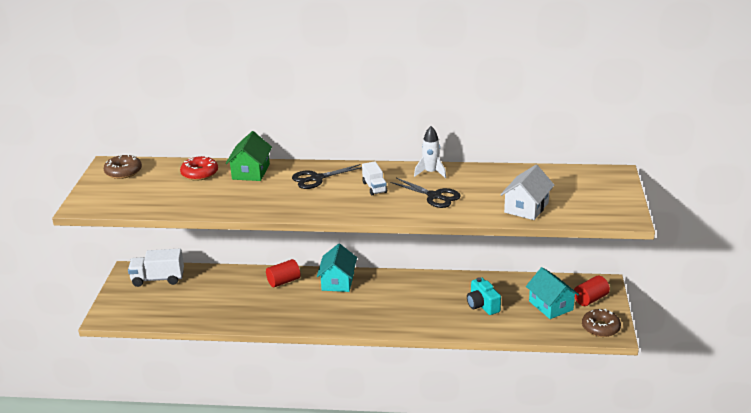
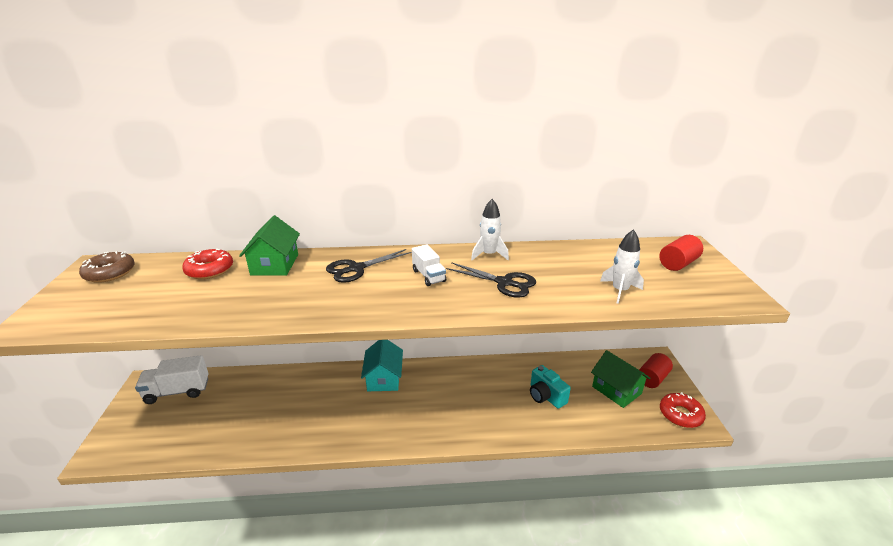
camera: 10 degrees left, 0 degrees up
red cylinder [266,259,300,288] -> red cylinder moved to [659,235,703,271]
white house [500,165,555,220] -> white rocket [600,229,644,304]
turquoise house [526,267,579,319] -> green house [591,350,650,408]
brown donut [582,309,621,337] -> red donut [660,392,706,428]

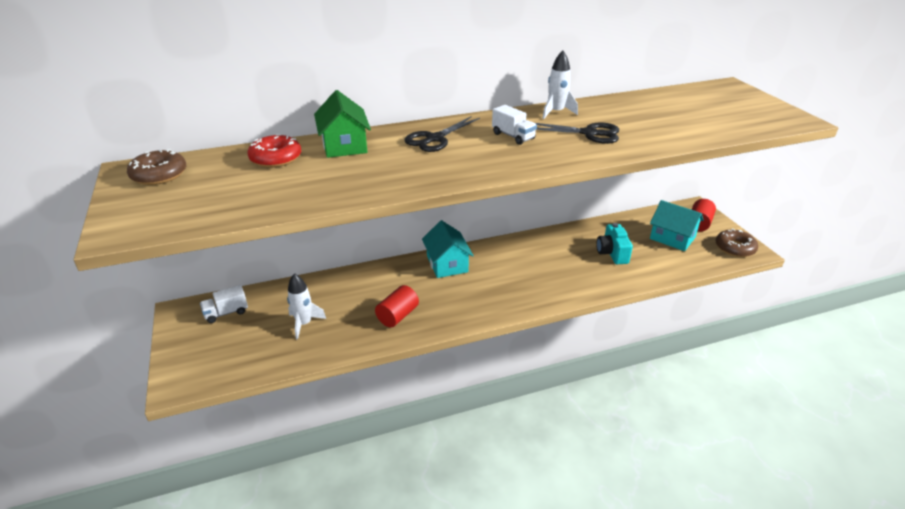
camera: 15 degrees left, 5 degrees up
white truck [135,355,209,404] -> white truck [200,285,248,323], size x0.62
turquoise camera [530,365,571,409] -> turquoise camera turned 45 degrees clockwise [596,223,633,264]
green house [591,350,650,408] -> turquoise house [650,200,704,251]
white rocket [600,229,644,304] -> white rocket moved to [287,273,326,340]
red cylinder [659,235,703,271] -> red cylinder moved to [375,285,419,327]
red donut [660,392,706,428] -> brown donut [715,228,758,257]

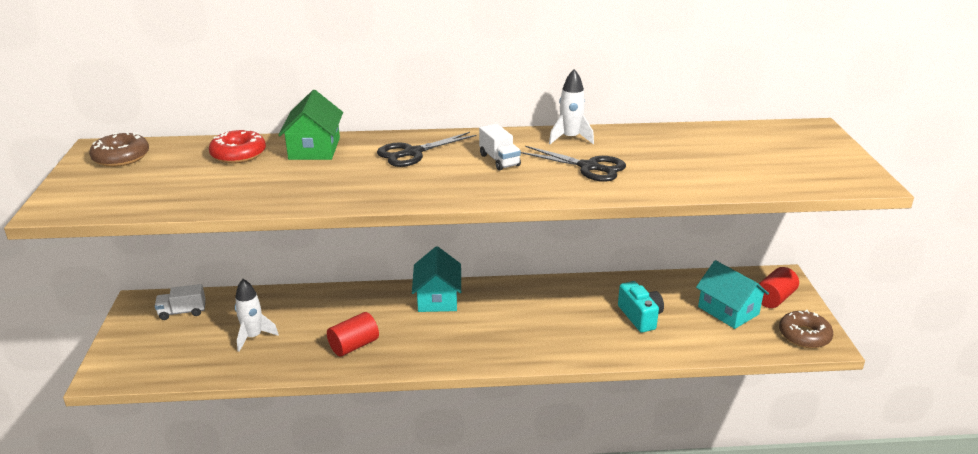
camera: 15 degrees right, 5 degrees down
turquoise camera [596,223,633,264] -> turquoise camera turned 150 degrees clockwise [618,281,664,333]

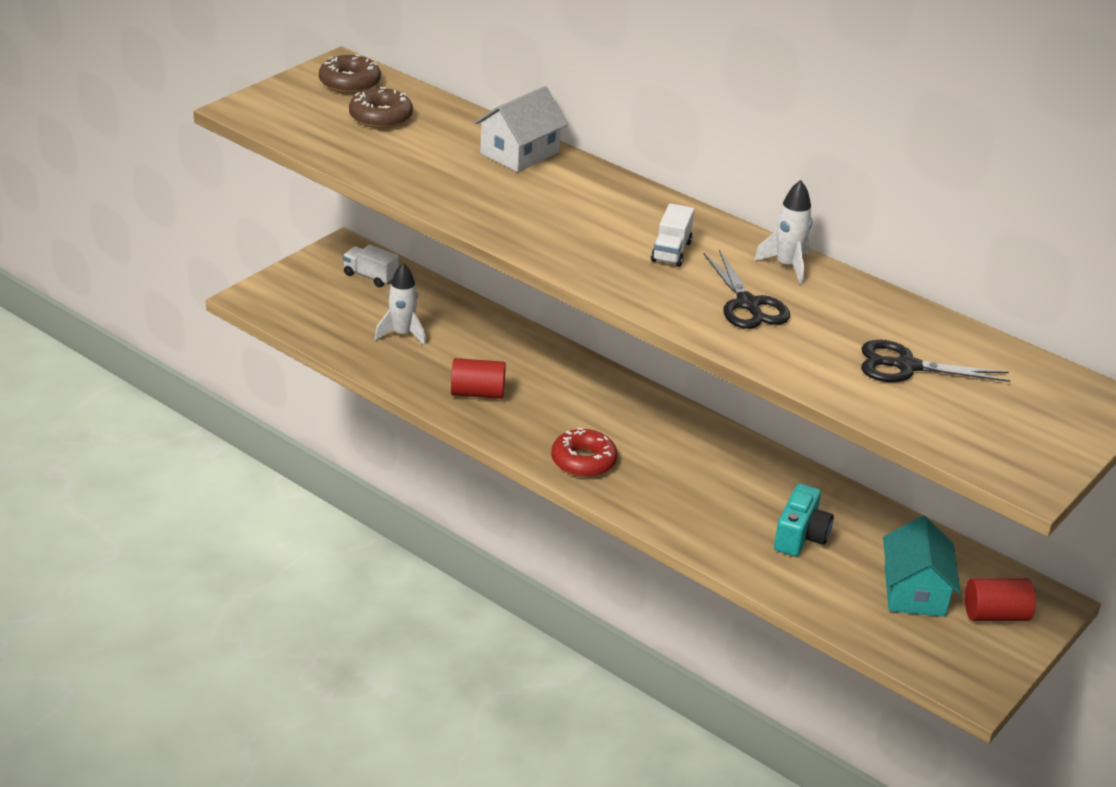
camera: 40 degrees right, 5 degrees up
red donut [209,129,266,163] -> red donut moved to [551,428,618,477]
green house [278,90,343,160] -> white house [474,86,568,172]
black scissors [377,132,477,167] -> black scissors moved to [861,340,1010,382]
turquoise house [412,246,461,312] -> none
brown donut [779,309,833,348] -> brown donut moved to [349,87,413,129]

